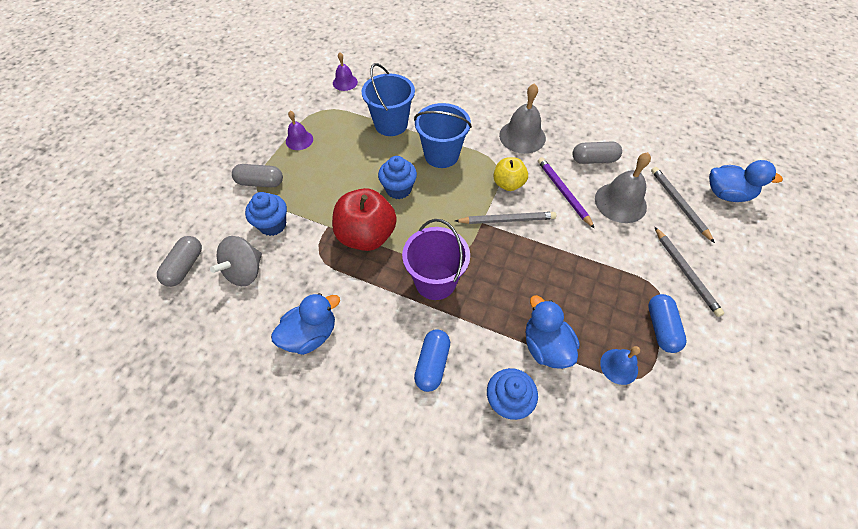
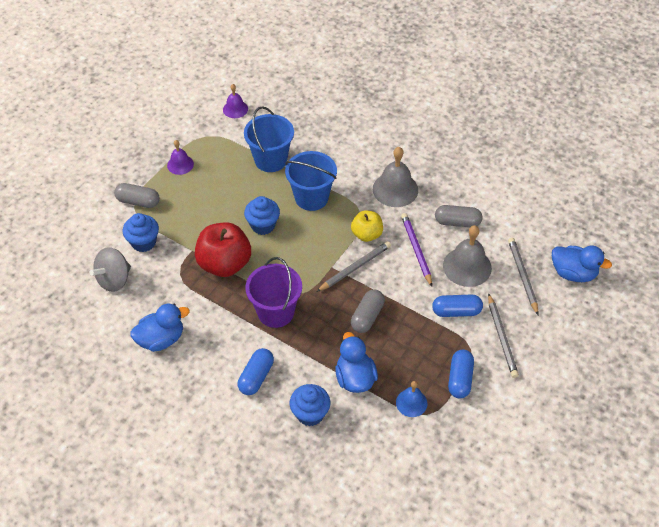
camera: 10 degrees right, 5 degrees down
grey capsule [157,236,202,287] -> grey capsule moved to [351,290,385,333]
grey pencil [455,212,556,224] -> grey pencil turned 45 degrees counterclockwise [317,241,391,292]
none -> blue capsule [432,295,483,317]

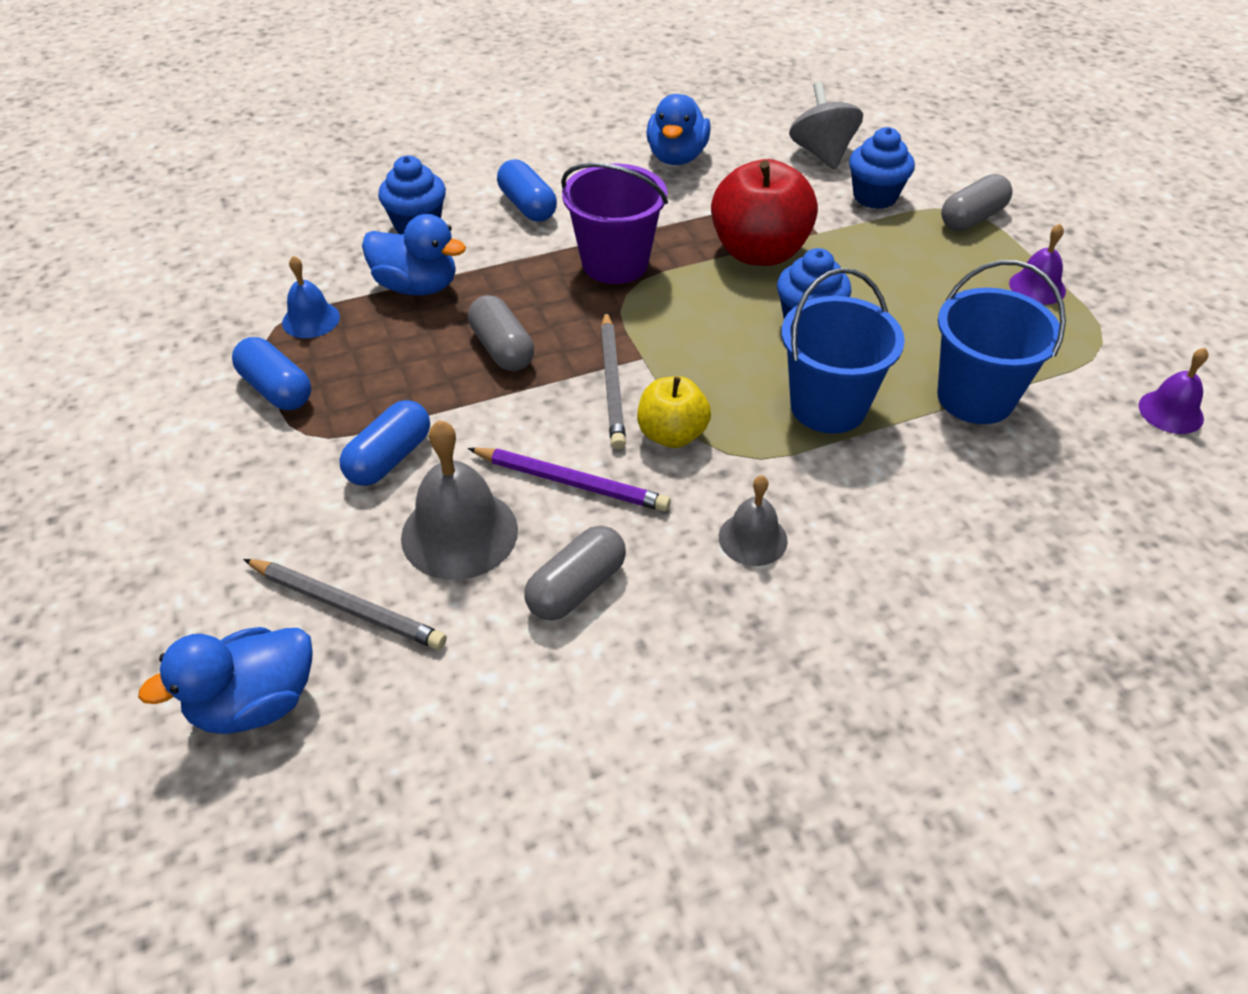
camera: 125 degrees right, 5 degrees down
grey bell [373,147,418,207] -> grey bell [719,475,788,566], size x0.59
grey pencil [488,293,519,378] -> none

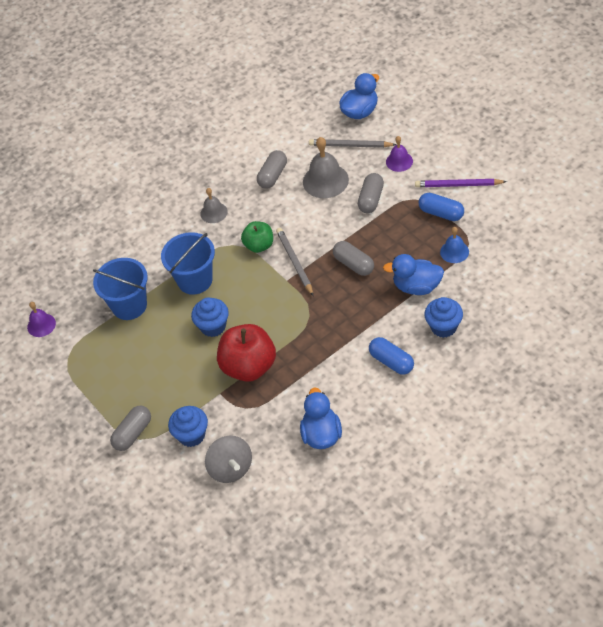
camera: 170 degrees right, 5 degrees up
blue capsule [339,400,430,486] -> grey capsule [358,173,384,213]
purple pencil [468,448,671,511] -> purple pencil moved to [415,179,507,187]
purple bucket [561,163,668,284] -> none
yellow apple [637,376,711,448] -> green apple [241,221,273,253]
purple bell [1009,224,1066,305] -> purple bell moved to [386,136,413,172]

